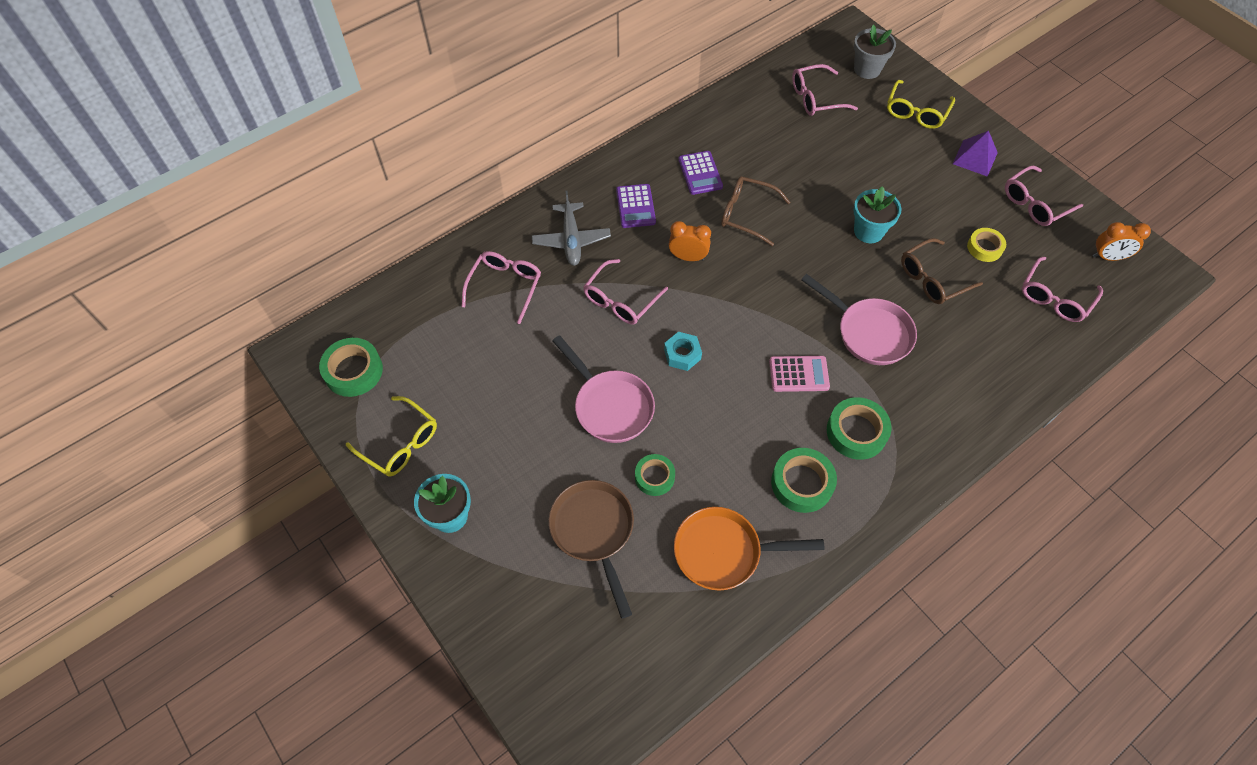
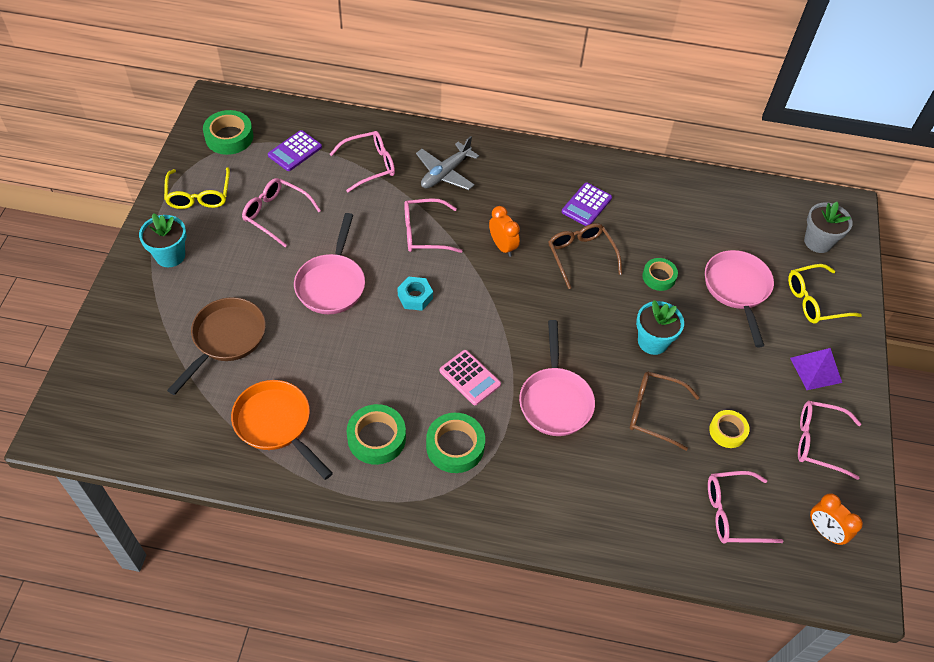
camera: 45 degrees right, 5 degrees down
purple calculator [616,184,656,228] -> purple calculator moved to [268,130,322,171]
green tape [635,454,675,496] -> green tape moved to [642,258,678,291]
pink glasses [792,64,858,116] -> pink glasses moved to [242,178,321,247]
none -> pink pan [705,250,774,347]

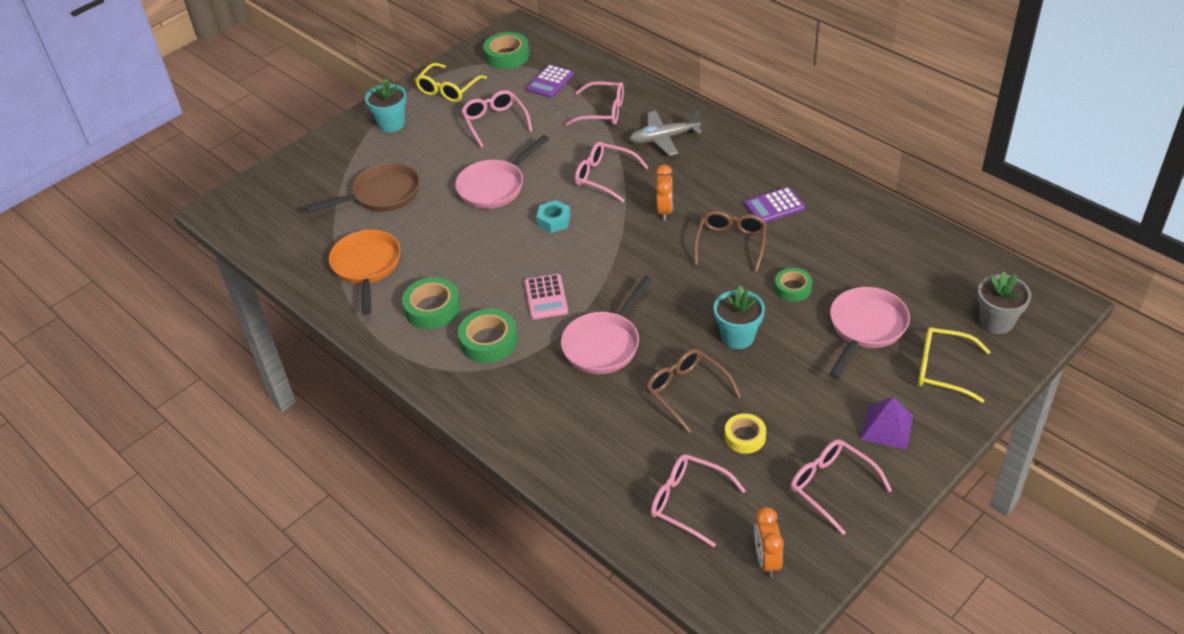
camera: 40 degrees right, 10 degrees down
purple calculator [268,130,322,171] -> purple calculator turned 45 degrees counterclockwise [526,64,574,98]

